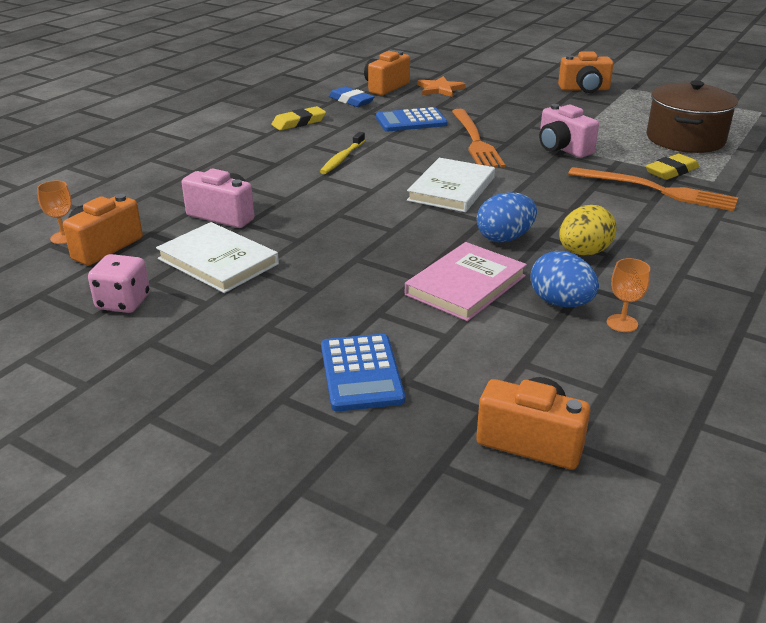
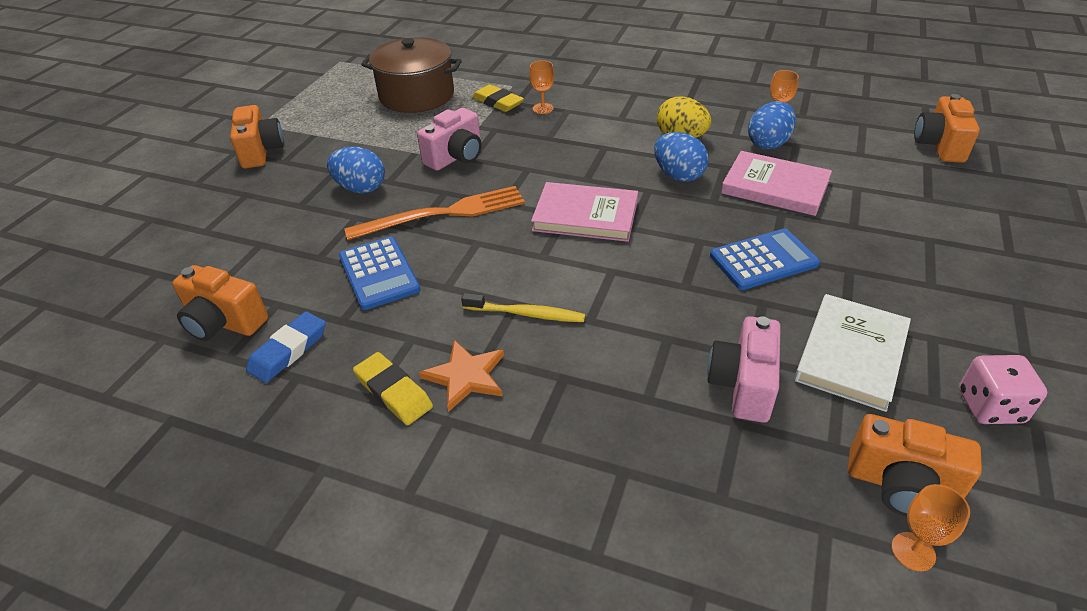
camera: 100 degrees left, 10 degrees up
blue calculator [321,334,405,412] -> blue calculator moved to [710,229,820,290]
white book [407,158,495,212] -> pink book [531,182,638,242]
orange star [418,76,465,97] -> orange star moved to [419,340,504,412]
orange fork [568,167,738,211] -> orange goblet [529,60,554,114]
none -> blue egg [327,146,385,193]

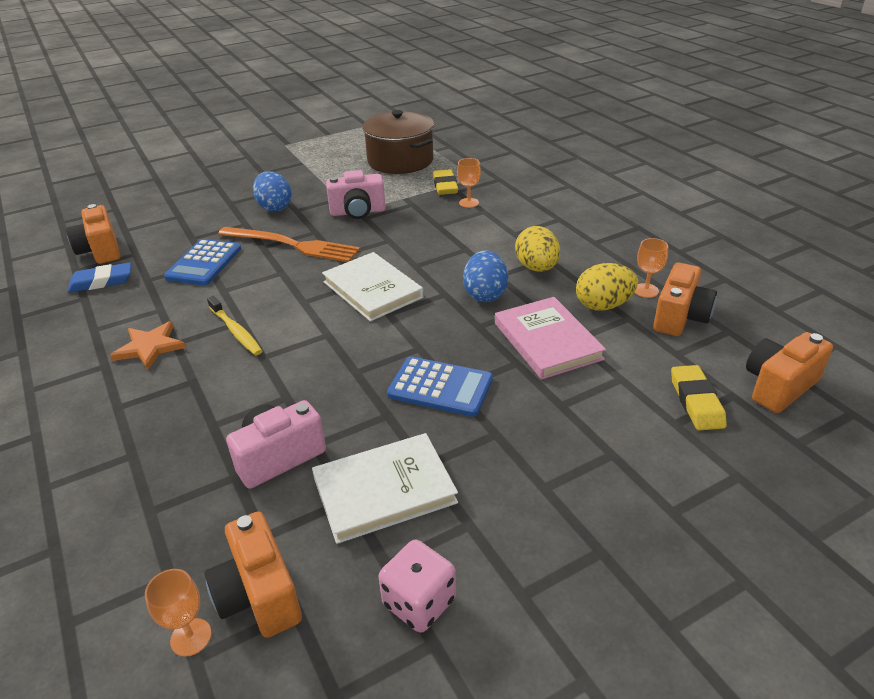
camera: 40 degrees right, 5 degrees down
orange camera [230,105,284,169] -> orange camera moved to [653,263,717,336]
yellow eraser [353,352,433,425] -> yellow eraser moved to [671,365,727,431]
pink book [531,182,638,242] -> white book [322,252,423,322]
blue egg [748,101,796,149] -> yellow egg [576,263,638,311]

